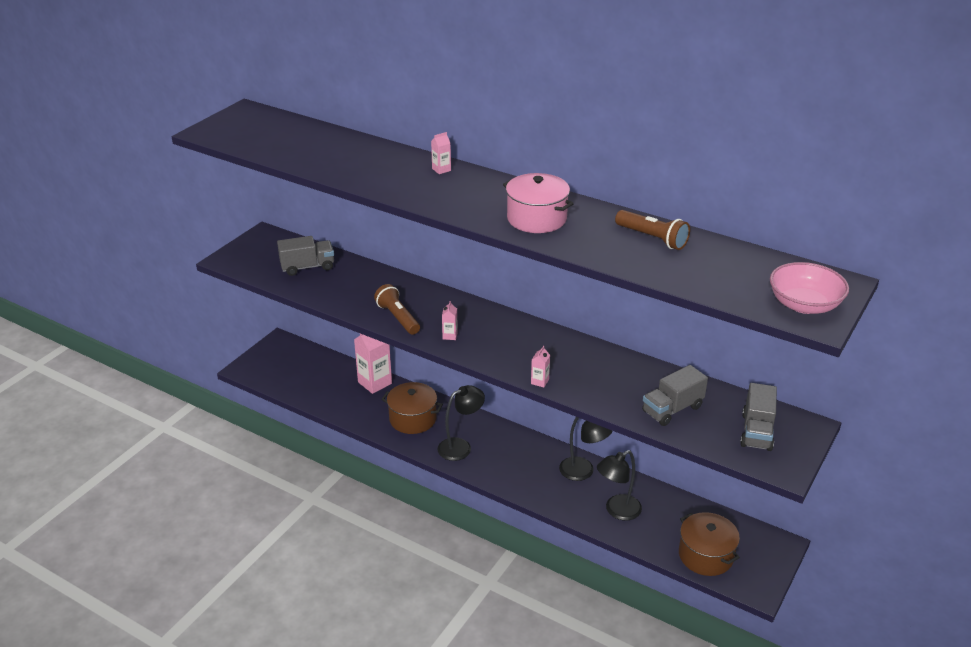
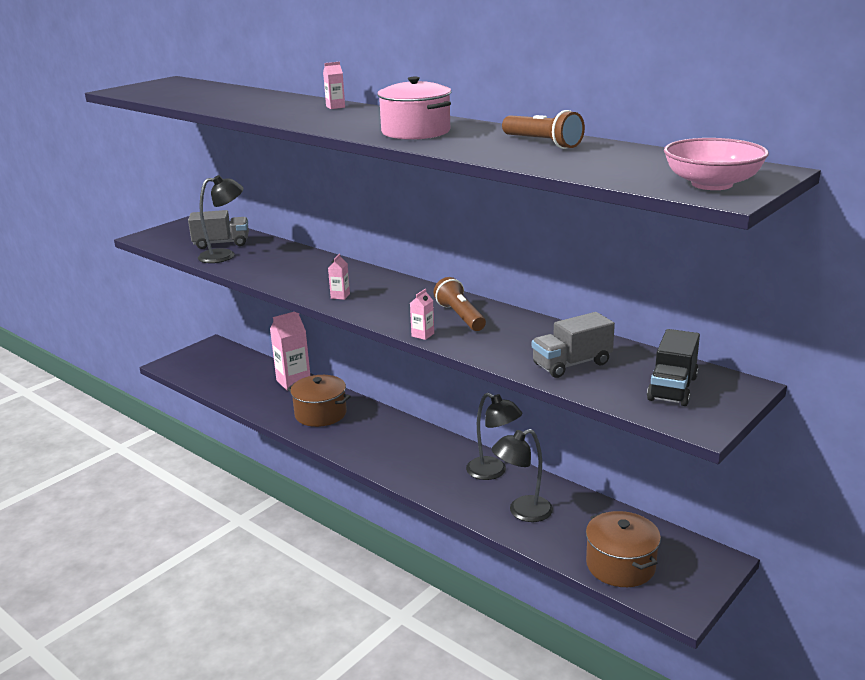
camera: 10 degrees right, 10 degrees down
brown flashlight [374,284,420,335] -> brown flashlight moved to [433,277,486,331]
black lamp [438,385,485,461] -> black lamp moved to [198,175,244,263]
grey truck [740,383,777,451] -> black truck [647,329,700,406]

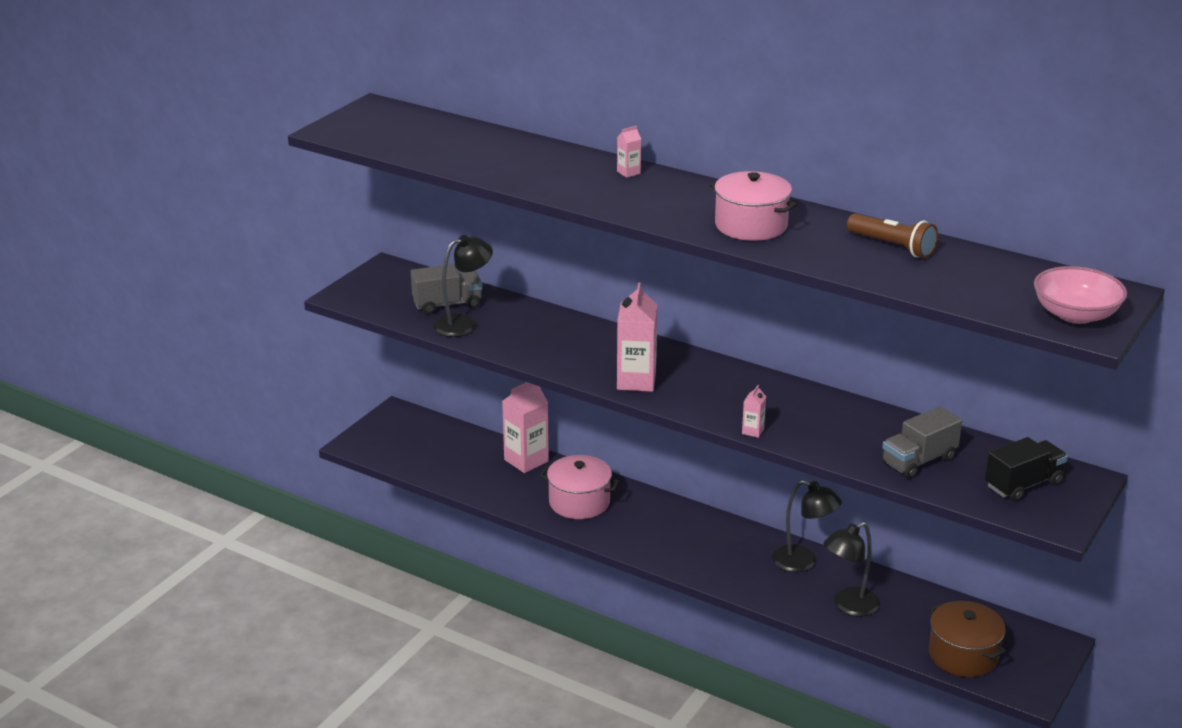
camera: 10 degrees left, 5 degrees up
brown pot [287,375,351,427] -> pink pot [540,455,620,519]
pink carton [328,254,350,300] -> pink carton [617,282,657,392], size x2.15
brown flashlight [433,277,486,331] -> none
black truck [647,329,700,406] -> black truck turned 135 degrees counterclockwise [985,437,1068,502]

